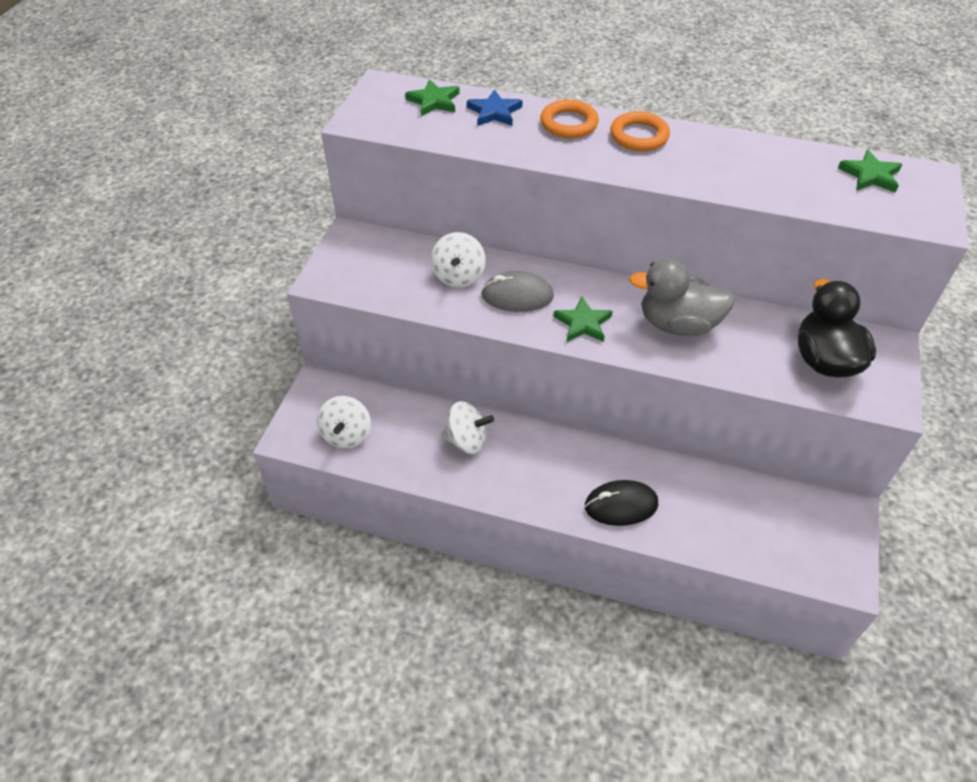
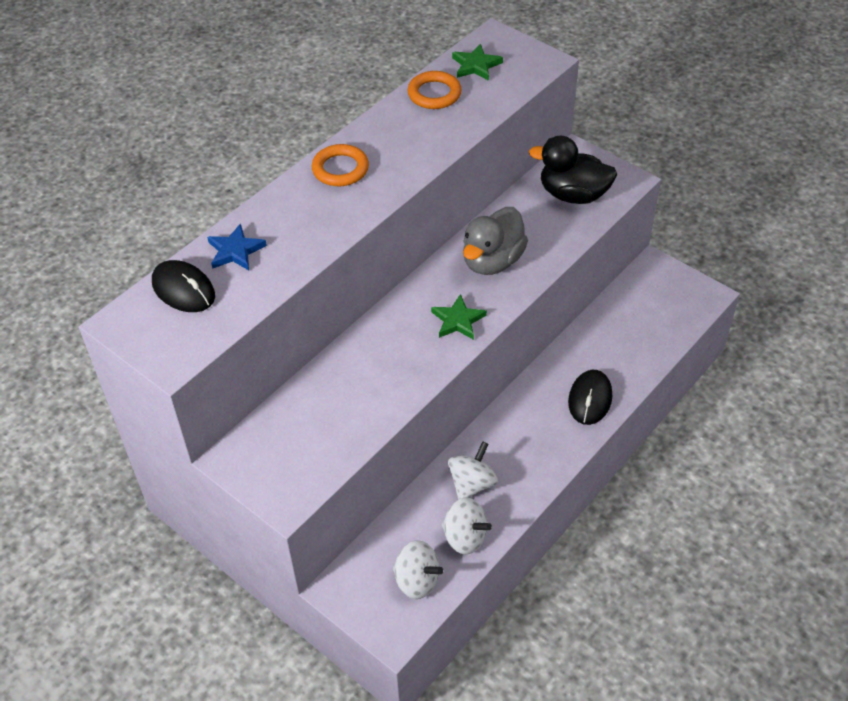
camera: 65 degrees left, 0 degrees up
green star [405,79,460,116] -> black mouse [152,260,215,312]
white spinning top [431,232,486,288] -> white spinning top moved to [442,498,492,554]
grey mouse [481,271,554,312] -> none
orange ring [540,99,599,138] -> orange ring moved to [407,71,462,109]

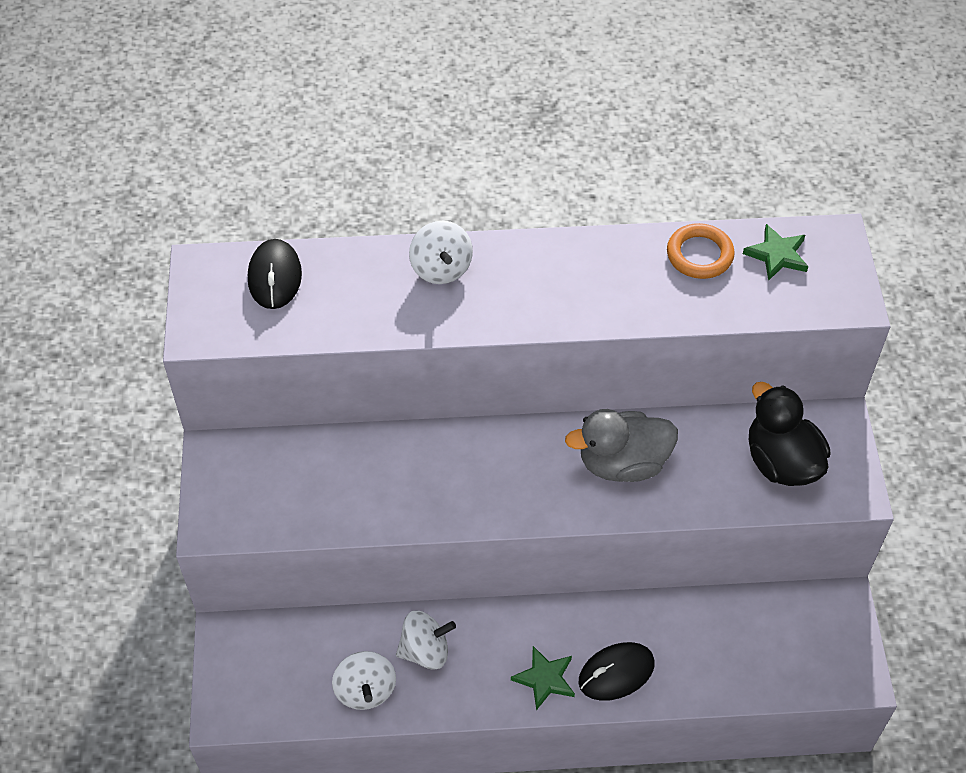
camera: 45 degrees right, 5 degrees up
blue star [207,223,267,270] -> none
orange ring [312,144,369,186] -> none
white spinning top [393,540,443,599] -> white spinning top moved to [409,221,473,284]
green star [431,294,487,340] -> green star moved to [511,646,575,710]

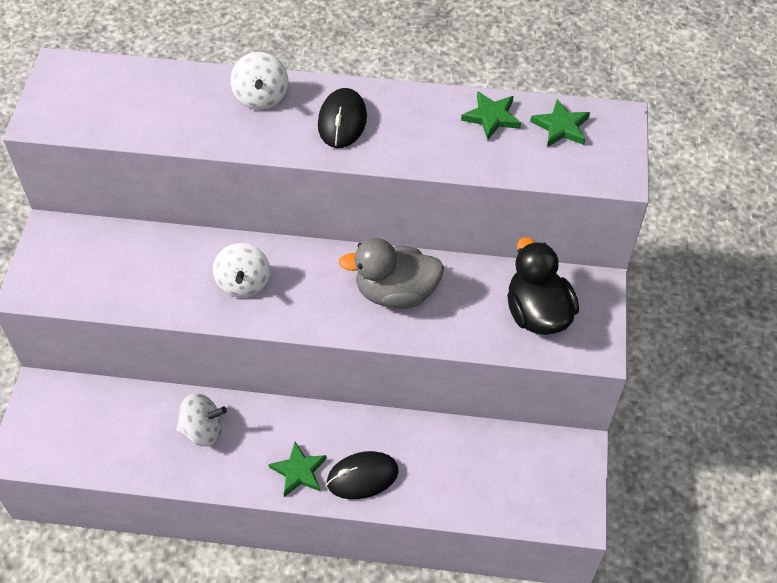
camera: 10 degrees right, 0 degrees up
black mouse [248,239,302,309] -> black mouse moved to [318,88,367,148]
white spinning top [332,651,396,710] -> white spinning top moved to [213,243,270,298]
orange ring [667,223,735,279] -> green star [461,91,521,140]

